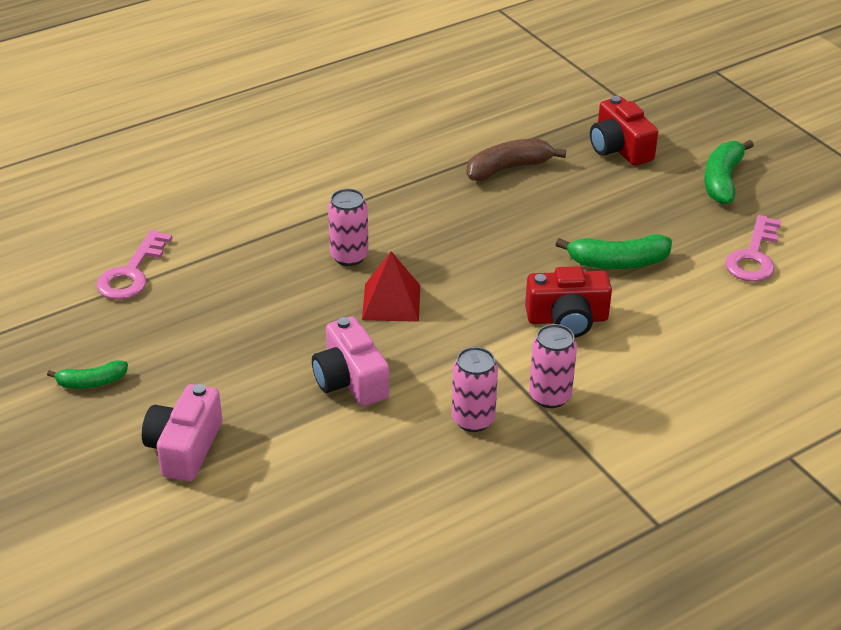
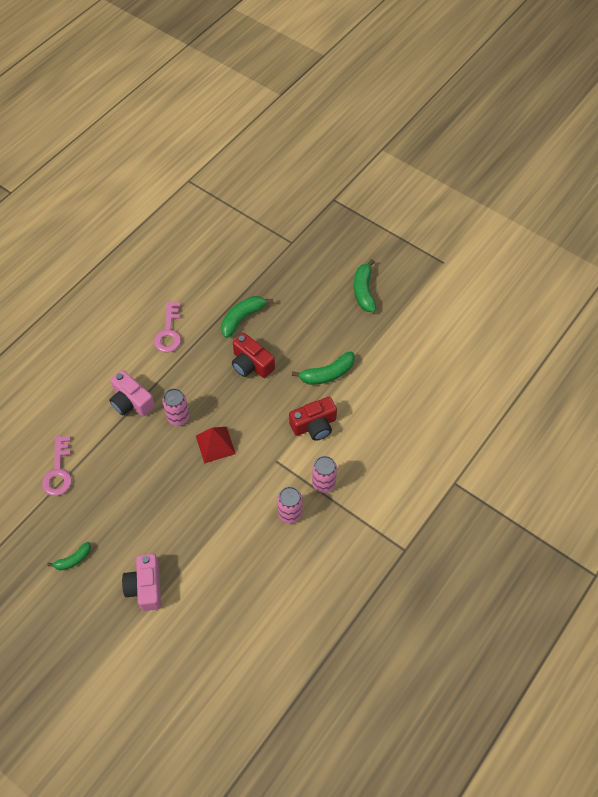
camera: 20 degrees left, 20 degrees up
pink camera [312,316,389,406] -> pink camera moved to [109,370,155,417]
brown banana [466,138,566,181] -> green banana [221,296,273,338]
red camera [590,96,658,166] -> red camera moved to [232,333,275,378]
pink key [725,215,781,282] -> pink key moved to [154,301,181,353]

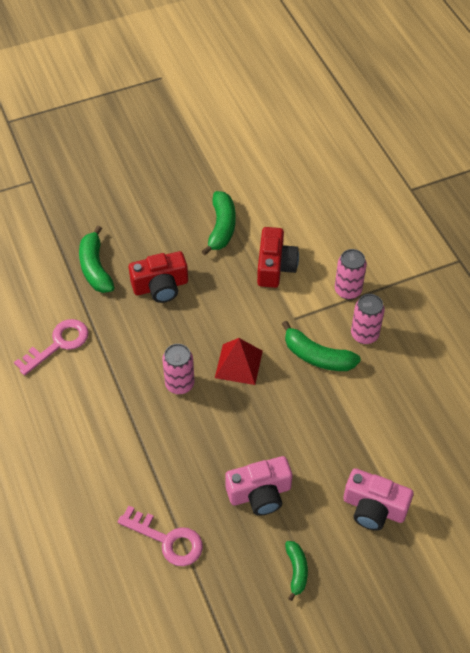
camera: 60 degrees left, 5 degrees down
pink camera [109,370,155,417] -> pink camera moved to [225,456,293,516]
pink key [154,301,181,353] -> pink key turned 75 degrees counterclockwise [14,319,89,376]
green banana [354,259,376,312] -> green banana moved to [282,321,361,371]

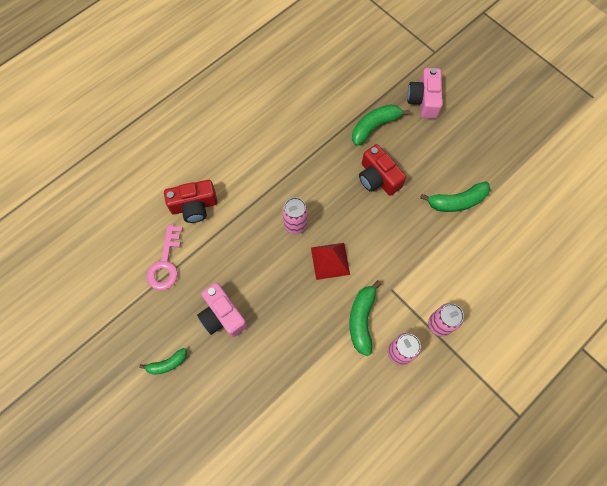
camera: 70 degrees right, 15 degrees up
pink key [14,319,89,376] -> none
red camera [257,227,299,288] -> red camera moved to [164,180,218,223]
pink camera [343,468,414,531] -> pink camera moved to [407,68,442,119]

